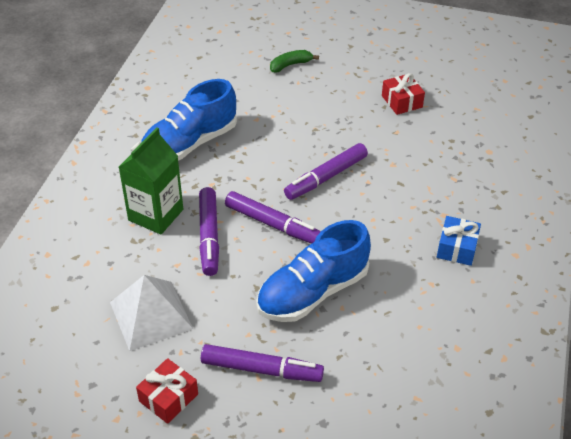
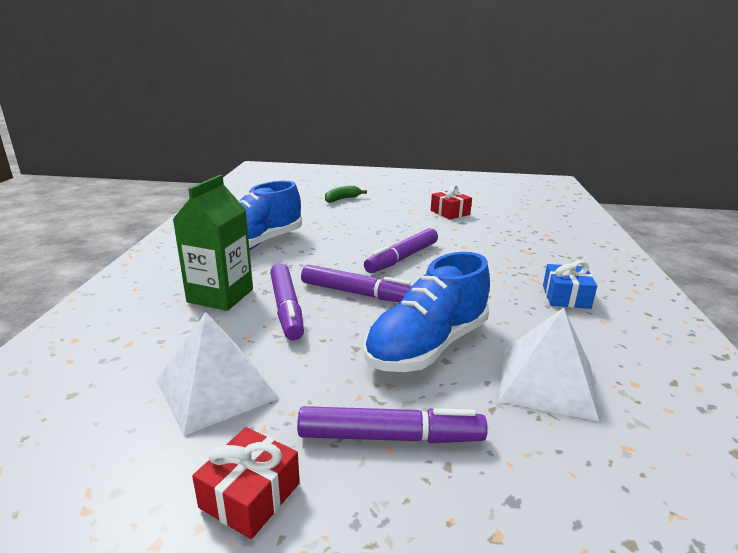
camera: 10 degrees left, 20 degrees down
none -> white pyramid [499,308,600,422]

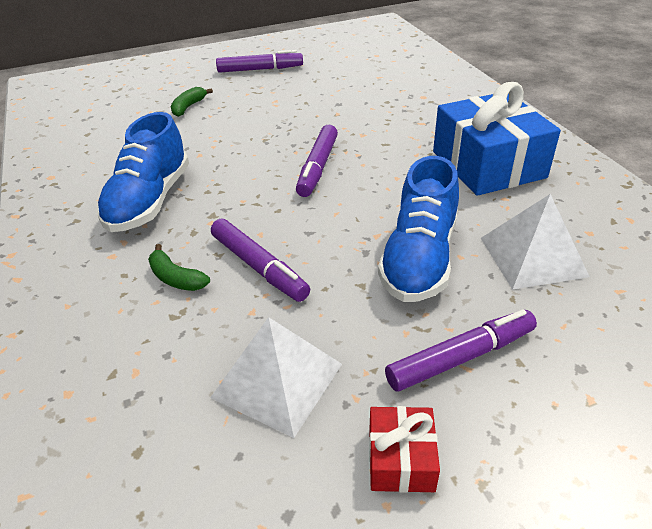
camera: 25 degrees left, 15 degrees up
green carton [172,175,253,311] -> green banana [148,244,210,291]
purple marker [301,265,412,302] -> purple marker moved to [216,50,303,73]
red gift [431,185,472,219] -> none
blue gift [543,260,597,309] -> blue gift [433,82,561,196], size x2.16

